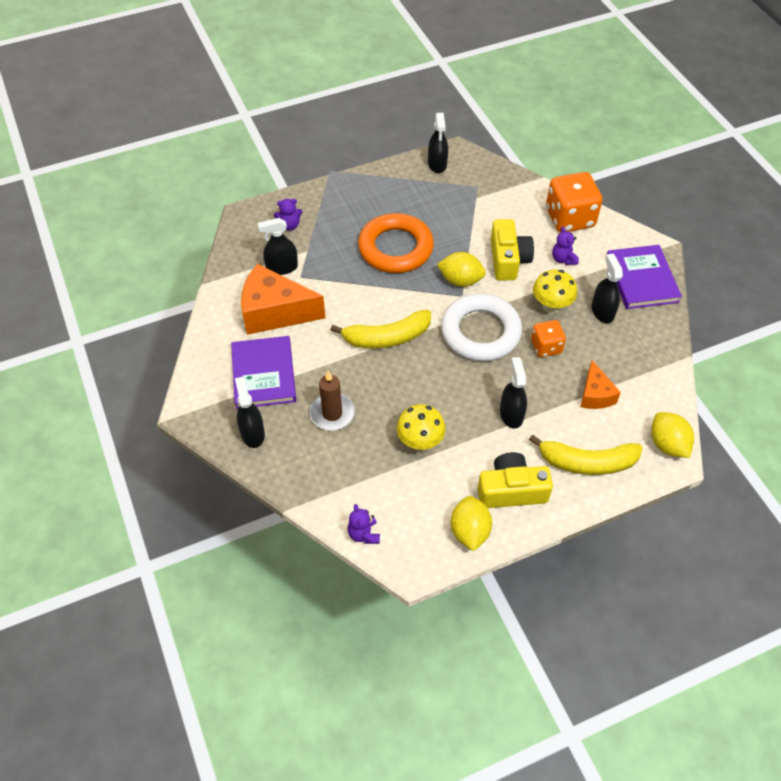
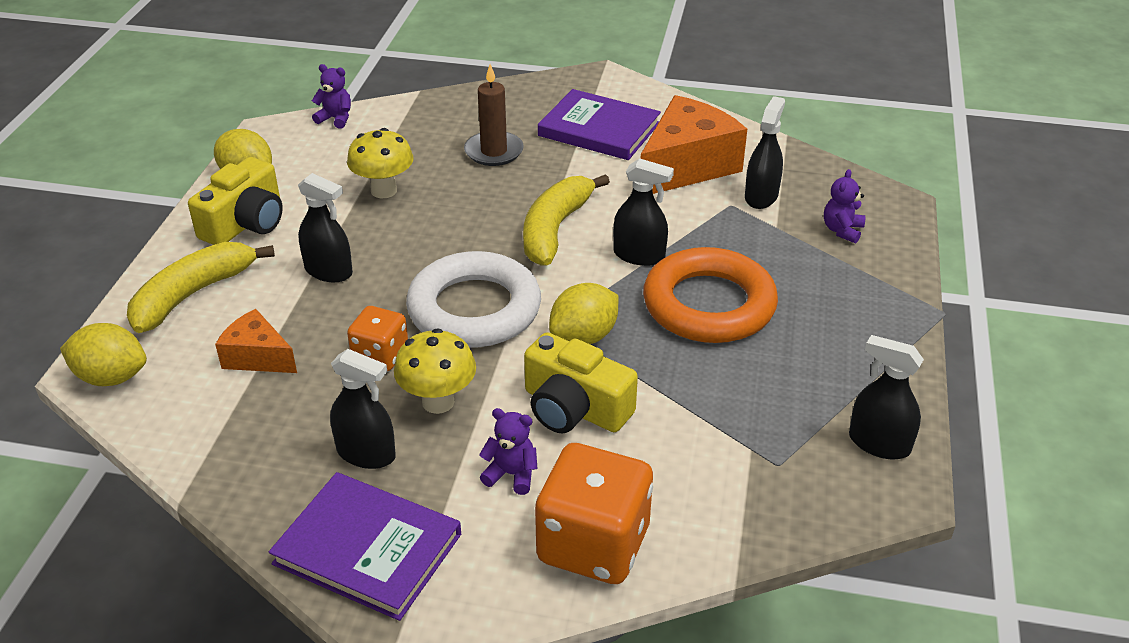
camera: 125 degrees right, 15 degrees down
black spray bottle [235,377,265,448] -> black spray bottle moved to [613,158,674,266]

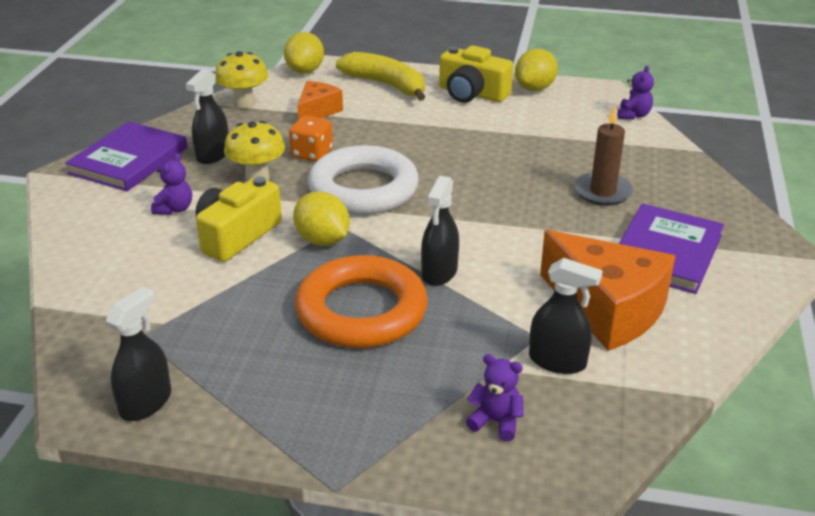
camera: 90 degrees right, 5 degrees down
black spray bottle [298,173,353,282] -> none
yellow mushroom [347,128,413,199] -> yellow mushroom moved to [215,51,268,109]
yellow banana [523,174,610,265] -> none
orange dice [535,443,653,584] -> none

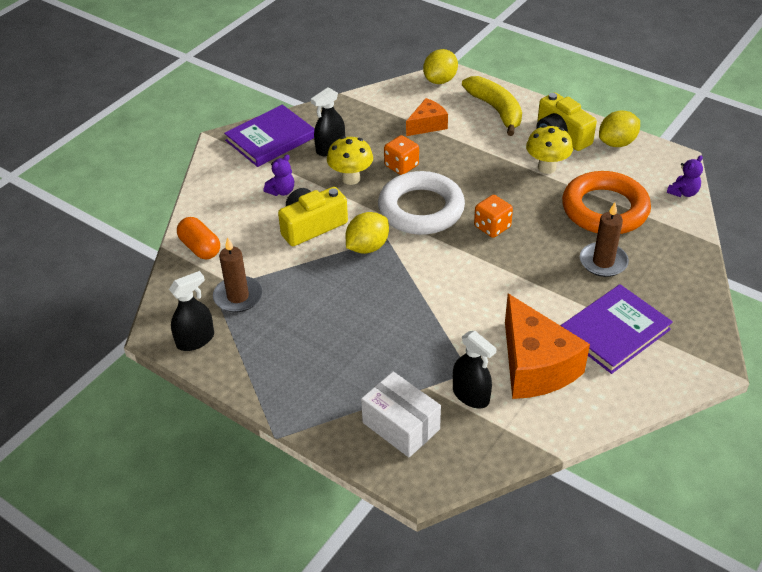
camera: 25 degrees right, 10 degrees up
yellow mushroom [215,51,268,109] -> yellow mushroom moved to [526,125,573,174]
yellow lemon [293,191,350,246] -> yellow lemon turned 60 degrees clockwise [345,212,389,254]
orange ring [295,255,428,348] -> orange ring moved to [562,171,651,234]
black spray bottle [421,176,459,286] -> none
purple teddy bear [466,354,524,441] -> white box [361,372,441,457]
none -> orange capsule [177,217,220,259]
none -> brown candle [213,237,262,312]
none -> orange dice [474,195,513,238]

